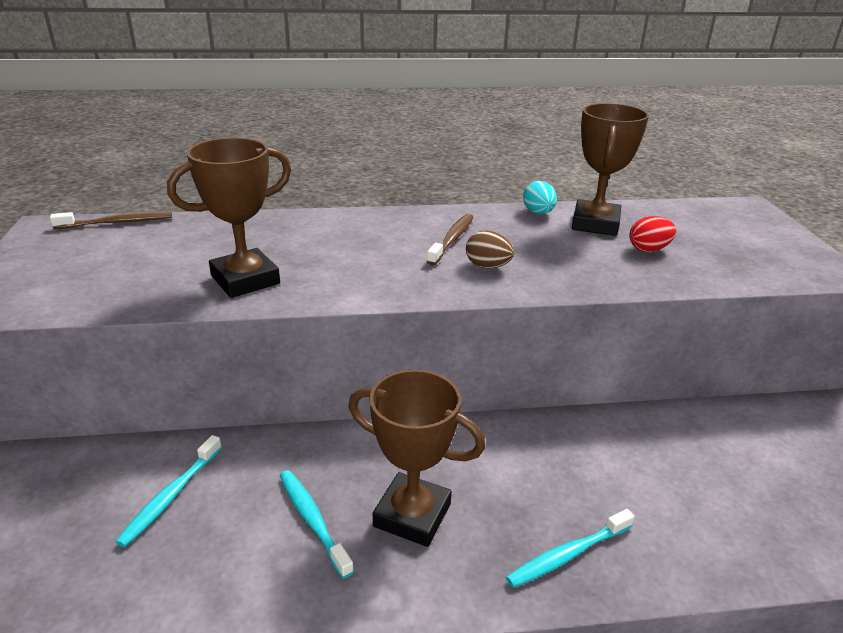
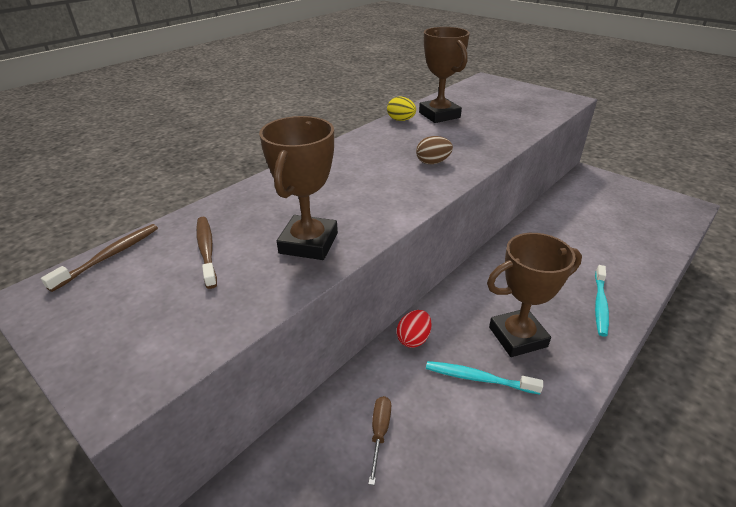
camera: 40 degrees left, 5 degrees up
turquoise toothbrush [115,435,222,547] -> brown screwdriver [368,396,391,485]
brown toothbrush [427,214,474,265] -> brown toothbrush moved to [196,217,217,289]
turquoise egg [523,181,557,214] -> yellow egg [387,96,416,121]
red egg [629,216,676,252] -> red egg moved to [397,310,432,348]

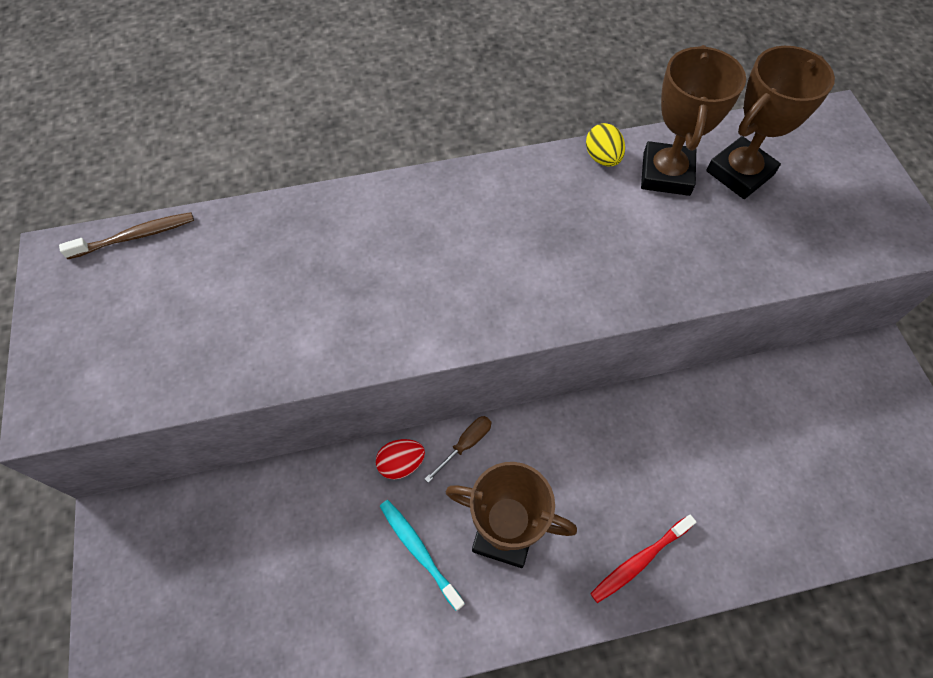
camera: 35 degrees right, 25 degrees up
brown toothbrush [196,217,217,289] -> none
brown trophy [259,116,338,260] -> brown trophy moved to [706,46,835,199]
brown screwdriver [368,396,391,485] -> brown screwdriver moved to [425,416,492,483]
brown egg [416,136,453,164] -> none
turquoise toothbrush [595,265,609,337] -> red toothbrush [590,515,696,603]

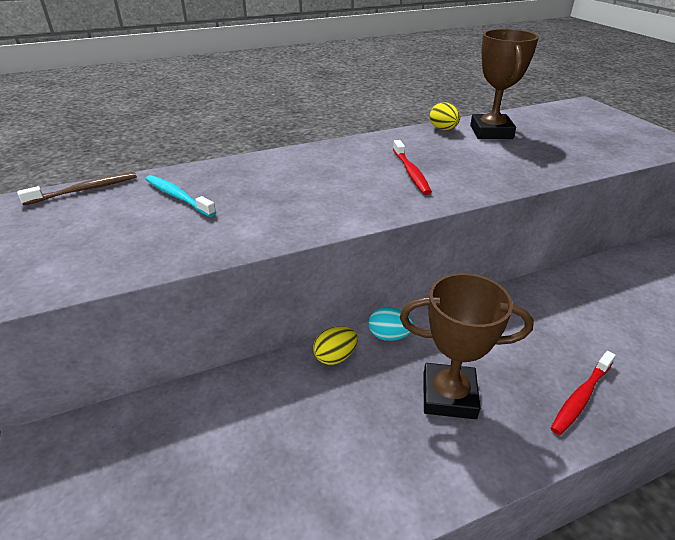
camera: 10 degrees left, 25 degrees down
red egg [376,439,425,480] -> yellow egg [313,326,358,365]
turquoise toothbrush [380,500,465,611] -> turquoise toothbrush moved to [145,175,216,217]
brown screwdriver [425,416,492,483] -> turquoise egg [369,307,414,341]
brown trophy [706,46,835,199] -> none
none -> red toothbrush [393,140,432,195]

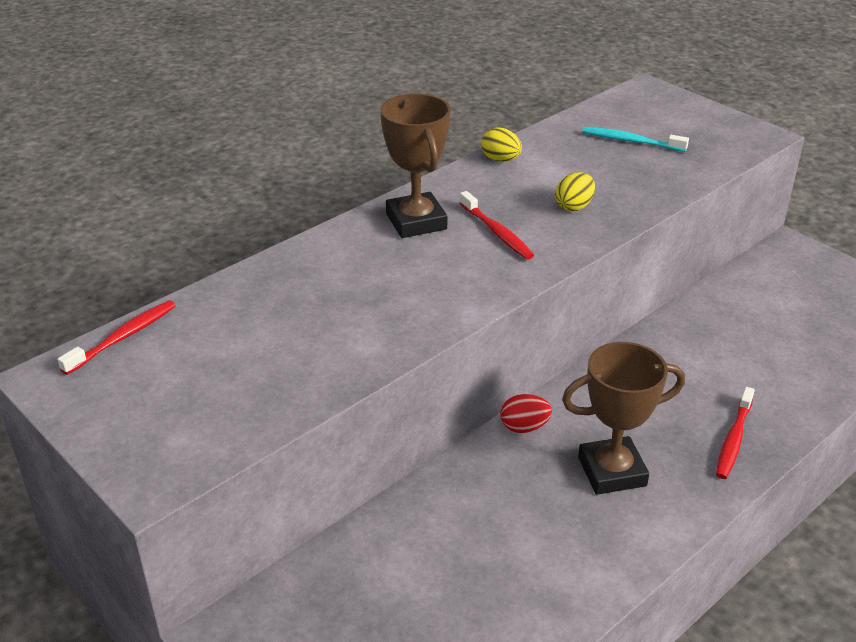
camera: 20 degrees left, 0 degrees up
brown toothbrush [17,172,137,205] -> red toothbrush [58,300,176,375]
turquoise toothbrush [145,175,216,217] -> turquoise toothbrush moved to [582,127,689,152]
yellow egg [313,326,358,365] -> yellow egg moved to [555,172,595,211]
turquoise egg [369,307,414,341] -> red egg [501,394,552,433]
brown trophy [470,29,539,139] -> brown trophy moved to [380,93,451,238]

